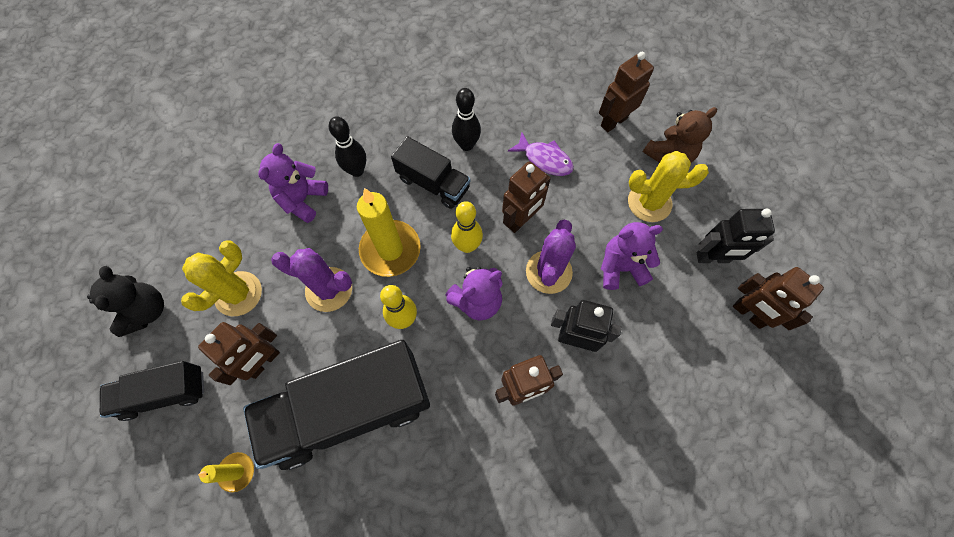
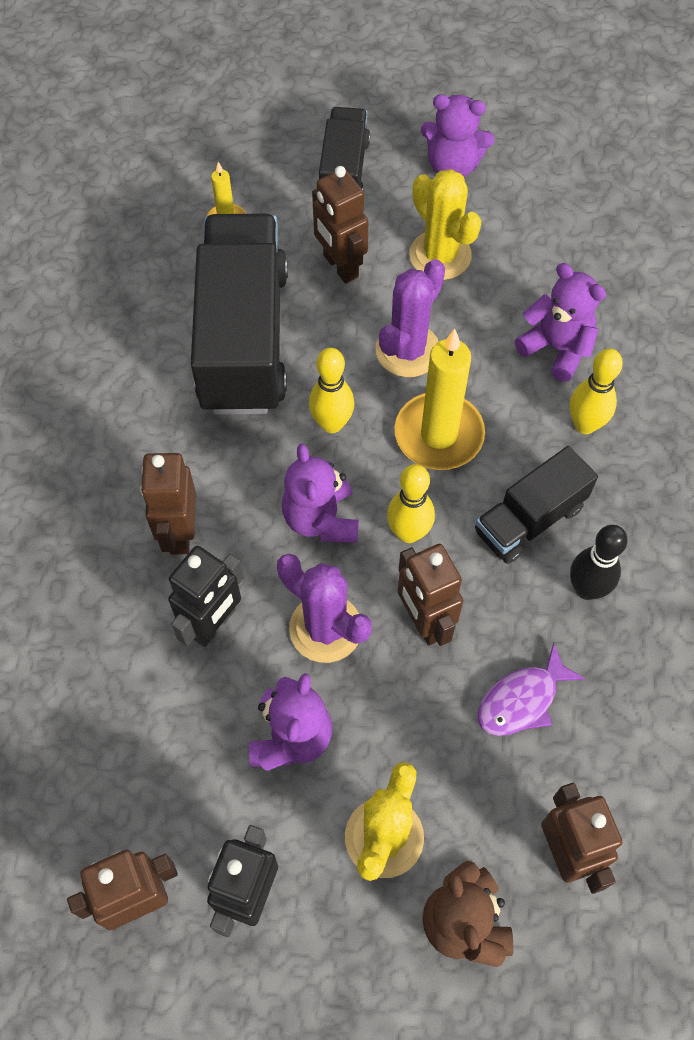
camera: 110 degrees right, 5 degrees down
black teddy bear [87,266,164,337] -> purple teddy bear [421,94,495,177]
black bowling pin [329,116,366,177] -> yellow bowling pin [569,349,623,434]

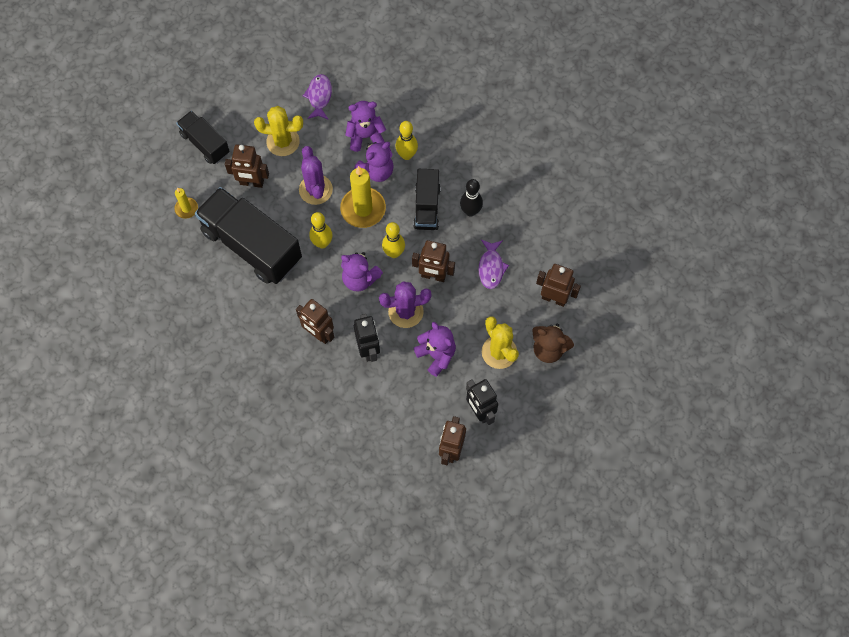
camera: 50 degrees left, 5 degrees up
purple teddy bear [421,94,495,177] -> purple teddy bear moved to [354,142,394,182]
none -> purple fish [303,74,332,120]

